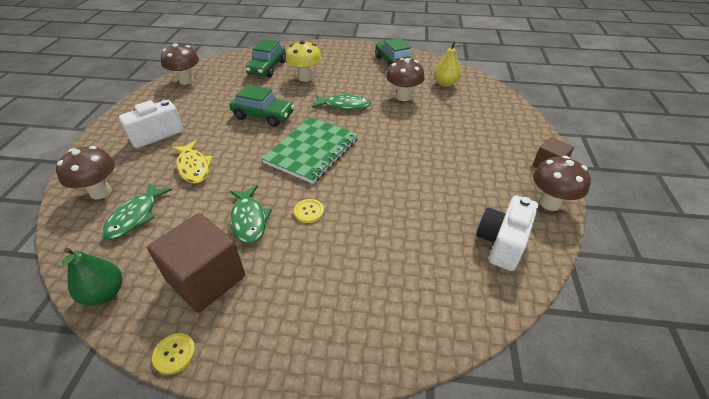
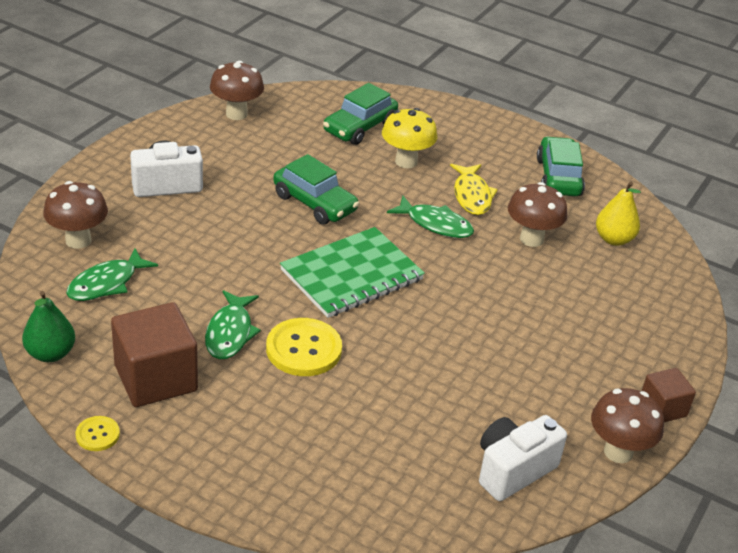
camera: 20 degrees right, 5 degrees down
yellow fish [171,140,213,184] -> yellow fish moved to [450,164,498,215]
yellow button [294,199,324,223] -> yellow button [266,318,342,376], size x1.93

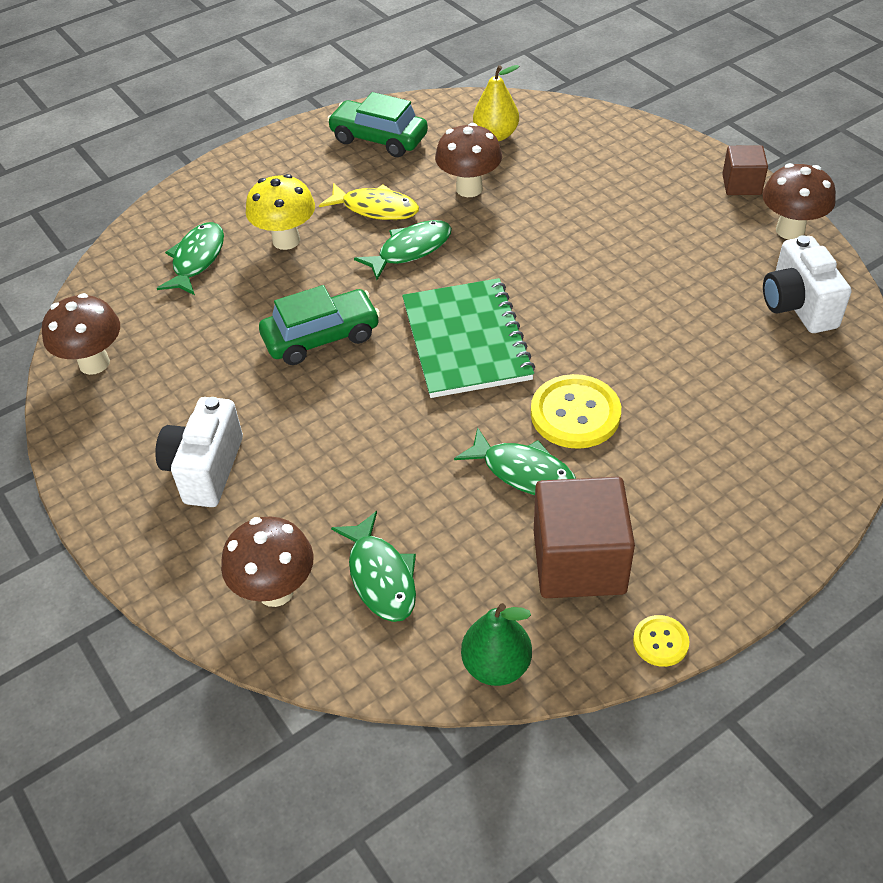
camera: 60 degrees left, 10 degrees up
green car [323,83,398,145] -> green fish [157,222,224,295]

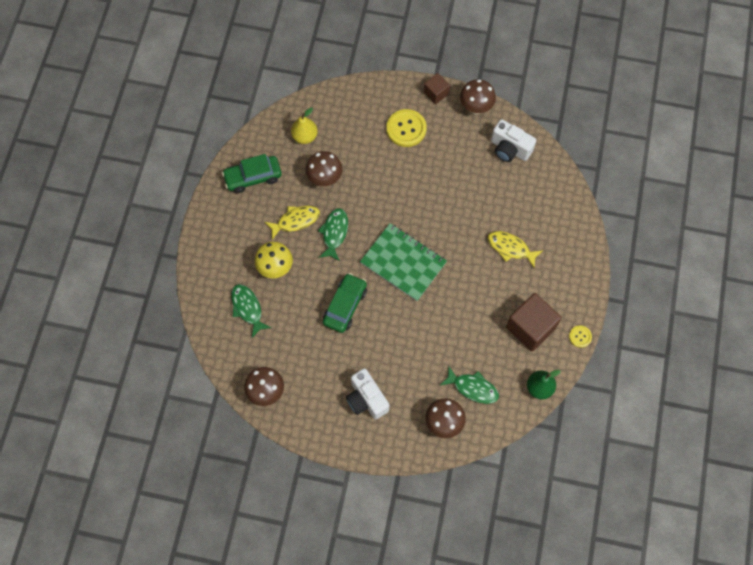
camera: 45 degrees left, 20 degrees up
green fish [454,427,576,495] -> none
yellow button [531,374,621,449] -> yellow button moved to [386,109,427,147]
none -> yellow fish [487,231,543,268]

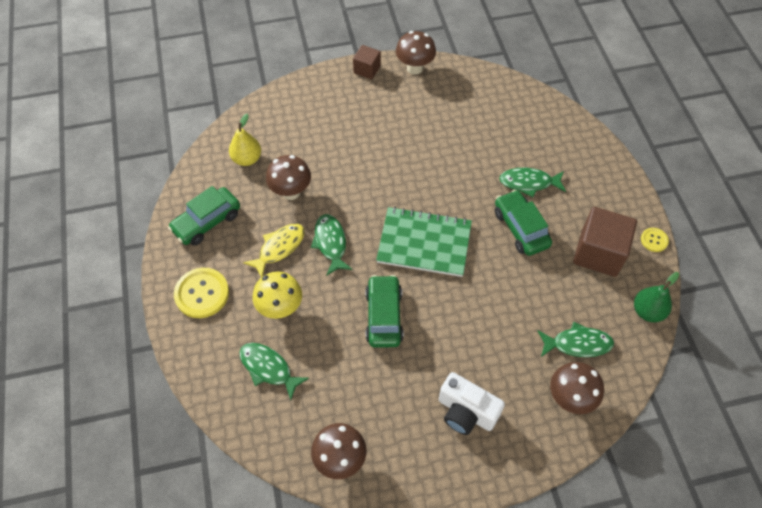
camera: 25 degrees left, 10 degrees down
yellow button [386,109,427,147] -> yellow button moved to [174,268,229,318]
yellow fish [487,231,543,268] -> green fish [499,168,566,197]
white camera [491,119,537,162] -> none
none -> green car [495,190,552,256]

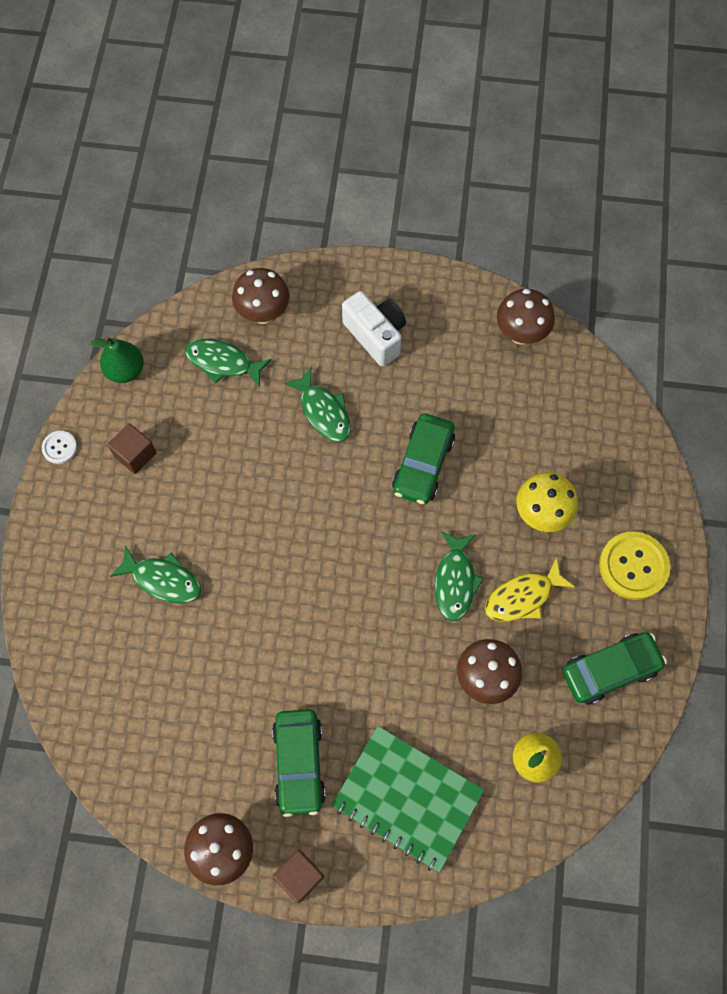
camera: 160 degrees left, 10 degrees up
green fish [240,343,309,400] -> green fish moved to [284,367,351,442]
green notebook [376,207,472,277] -> green notebook moved to [332,726,484,873]
green car [495,190,552,256] -> green car moved to [272,709,326,817]
brown cube [573,207,637,277] -> brown cube [107,423,156,474], size x0.56
yellow button [641,228,669,252] -> white button [42,431,77,464]

